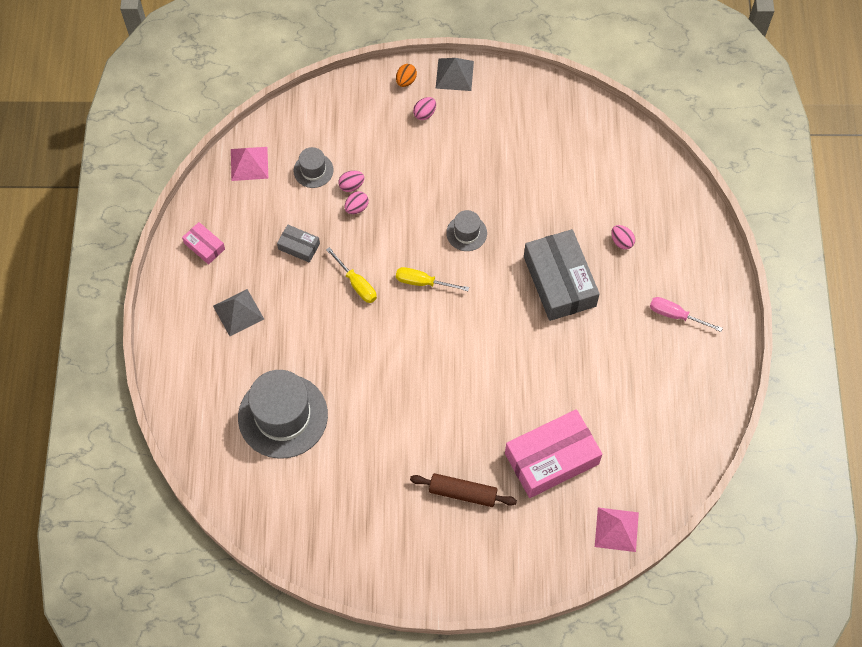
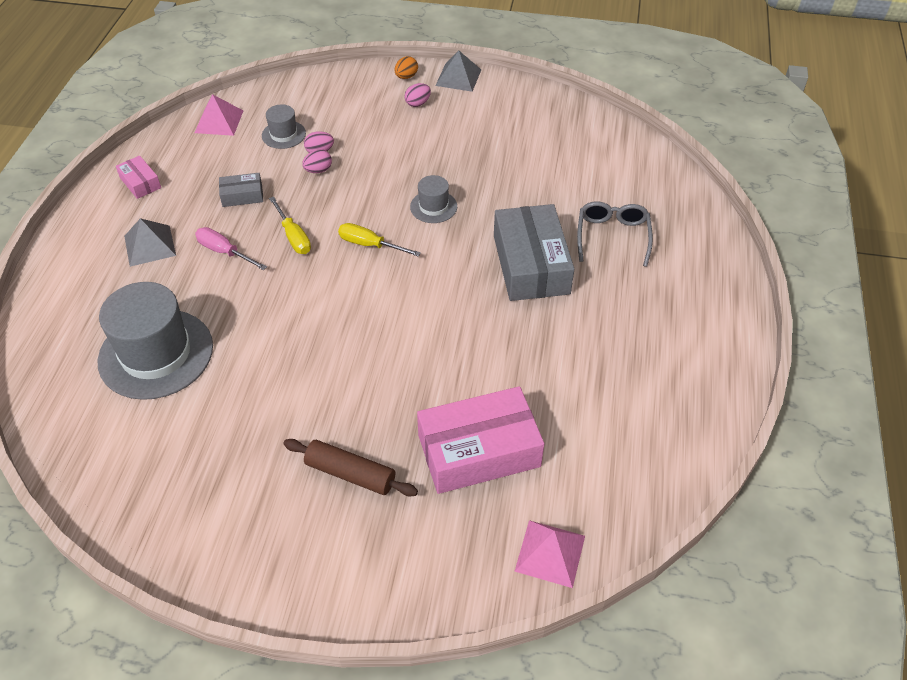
camera: 10 degrees right, 15 degrees down
grey box [277,225,320,263] -> grey box turned 45 degrees counterclockwise [219,173,263,207]
pink egg [611,225,635,250] -> grey glasses [577,201,653,267]
pink screwdriver [650,297,723,332] -> pink screwdriver moved to [195,227,267,270]

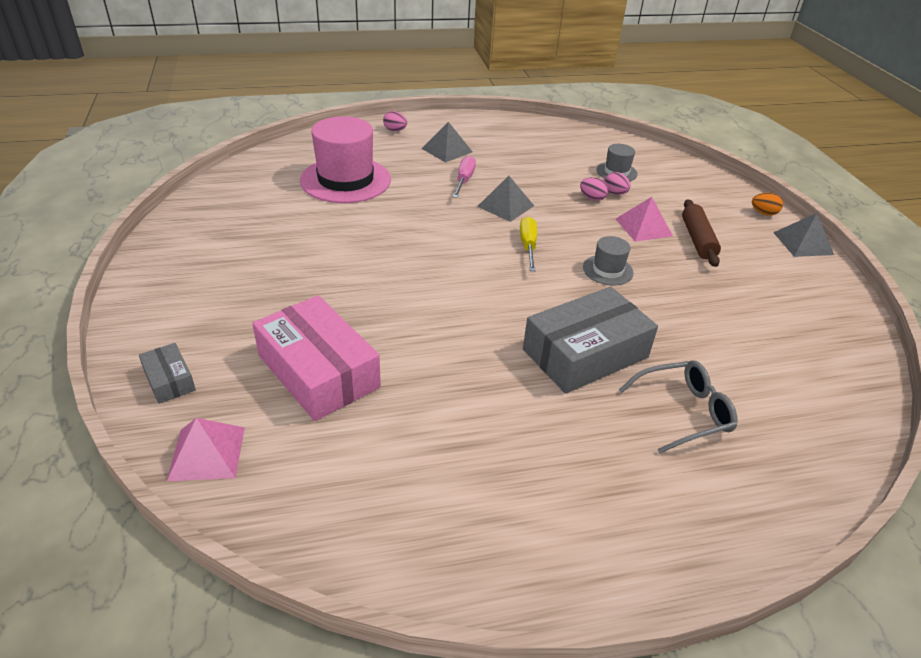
camera: 65 degrees right, 10 degrees down
grey hat [98,282,213,400] -> pink hat [300,116,391,203]
pink box [116,156,161,199] -> none
pink pyramid [195,94,243,136] -> pink pyramid moved to [616,197,673,242]
grey box [219,173,263,207] -> grey box moved to [139,343,196,404]
yellow screwdriver [269,197,311,254] -> grey pyramid [477,176,534,222]
brown rolling pin [283,439,418,497] -> brown rolling pin moved to [682,199,721,267]
pink egg [404,83,431,107] -> pink egg moved to [383,111,407,131]

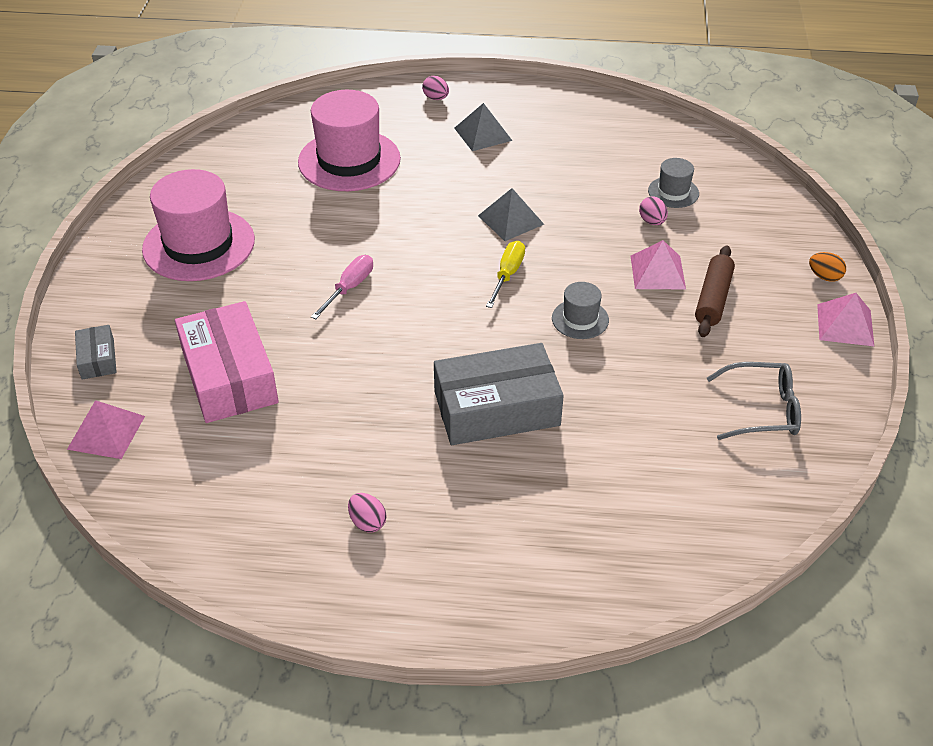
camera: 20 degrees right, 5 degrees up
pink screwdriver [453,156,476,198] -> pink screwdriver moved to [311,255,373,319]
pink egg [580,177,608,201] -> pink egg moved to [348,493,386,533]
grey glasses [619,360,737,453] -> grey glasses moved to [707,362,801,440]
grey pyramid [773,213,834,257] -> pink pyramid [817,293,874,346]
none -> pink hat [142,169,255,281]

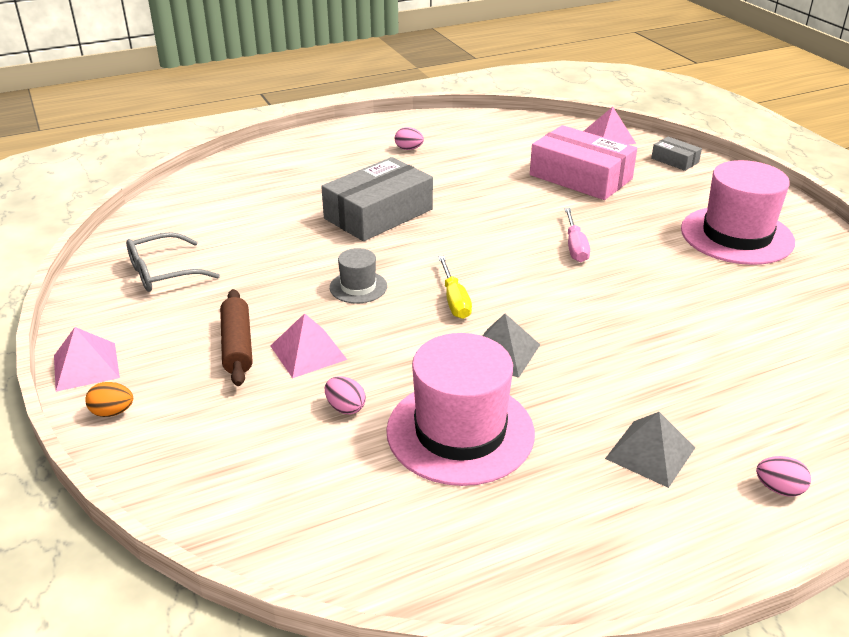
camera: 150 degrees right, 10 degrees down
pink hat [298,90,401,191] -> pink hat moved to [386,333,535,486]
grey hat [648,158,699,208] -> none

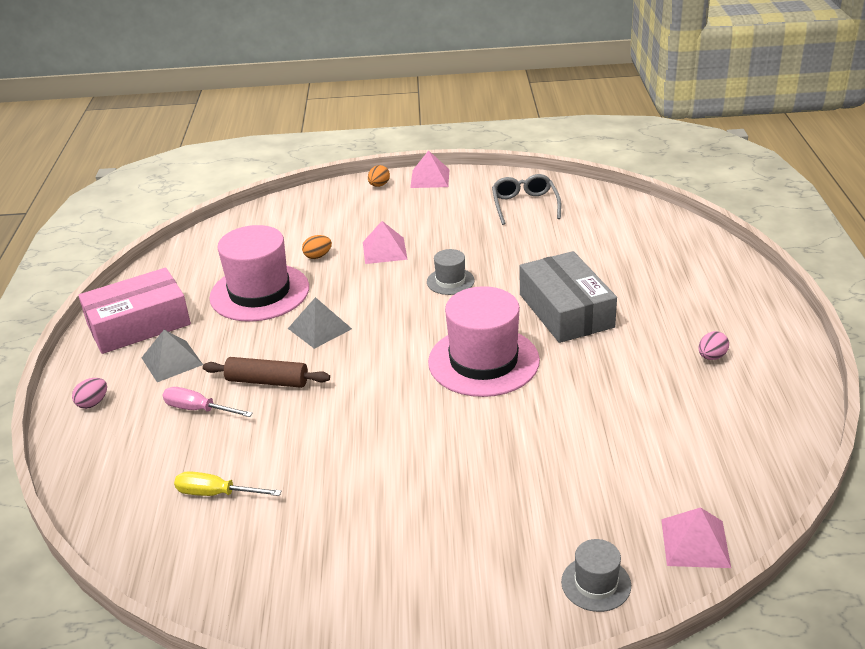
camera: 115 degrees right, 0 degrees up
brown rolling pin [220,289,252,386] -> brown rolling pin moved to [203,357,330,388]
pink egg [325,376,366,415] -> orange egg [302,235,332,259]
yellow screwdriver [438,256,472,319] -> yellow screwdriver moved to [174,471,282,496]
pink box [530,125,637,200] -> pink box moved to [78,268,191,354]
pink screwdriver [565,208,590,262] -> pink screwdriver moved to [162,387,253,417]
grey box [651,137,702,171] -> grey hat [561,539,631,612]
pink hat [681,160,795,265] -> pink hat moved to [428,286,540,397]

